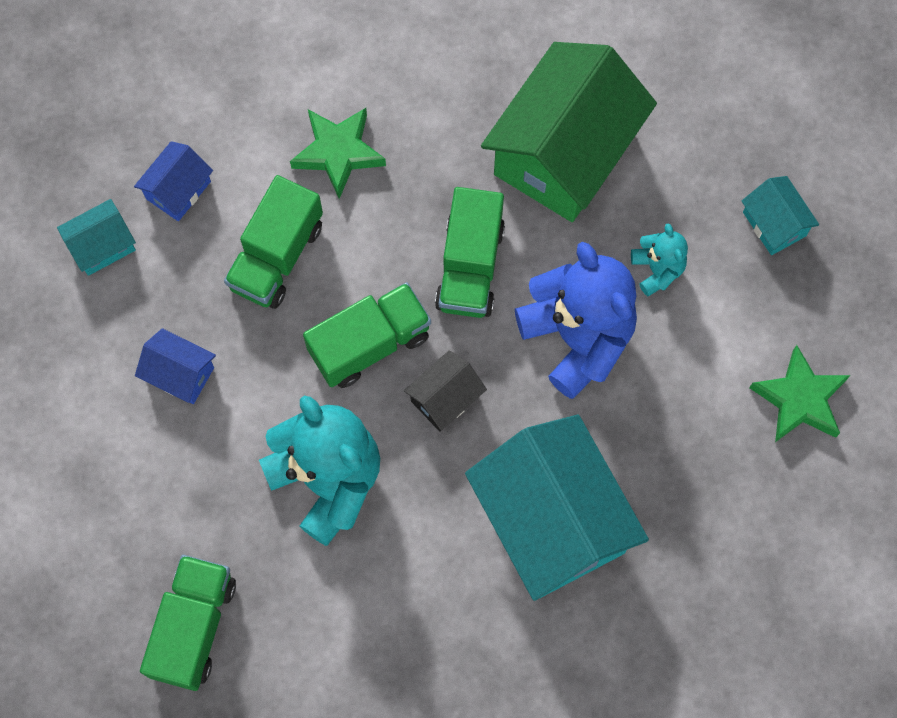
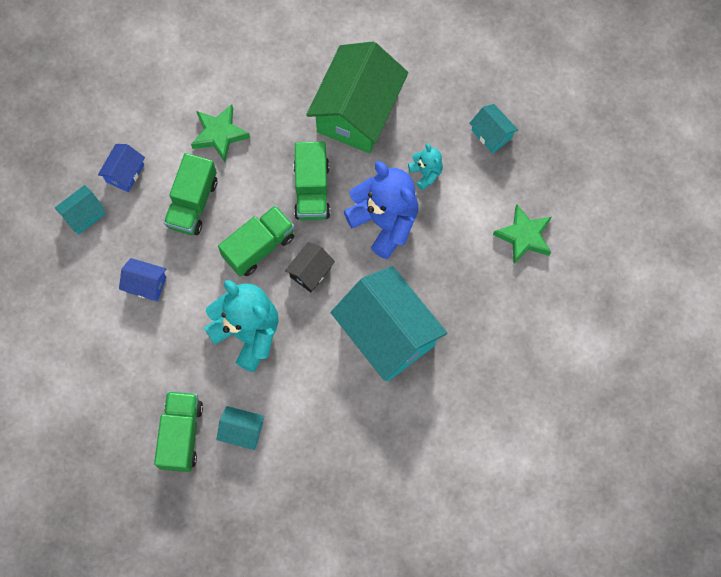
camera: 10 degrees left, 0 degrees up
none -> turquoise house [217,406,264,450]

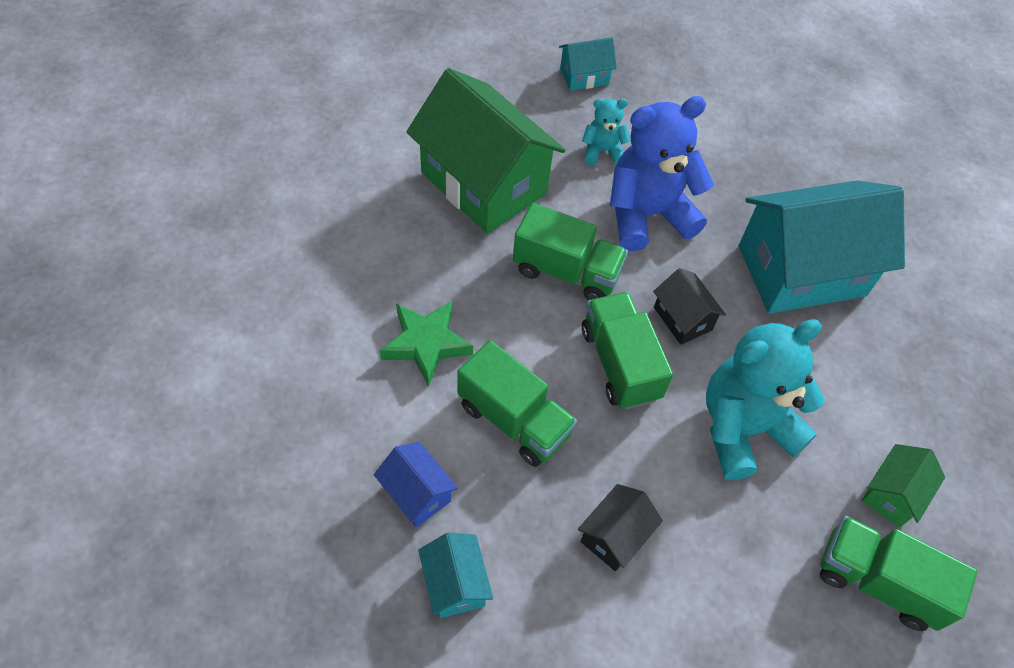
camera: 70 degrees left, 15 degrees down
blue house [119,258,166,301] -> black house [578,484,663,571]
turquoise house [217,406,264,450] -> green house [862,444,945,527]
green star [493,205,552,264] -> none

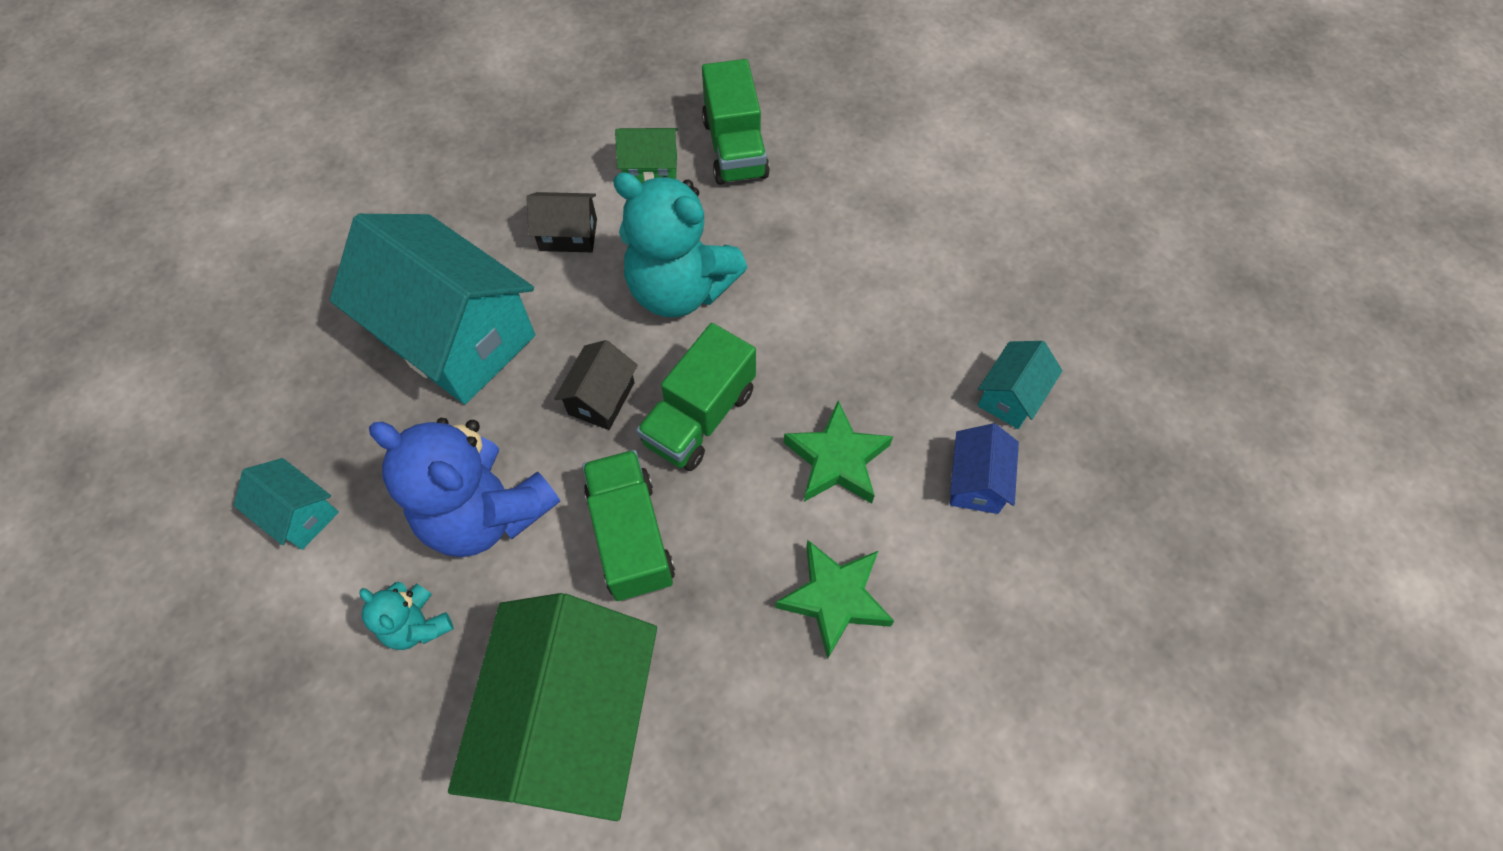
camera: 125 degrees left, 5 degrees up
green truck [457,340,577,467] -> green star [784,400,893,504]
turquoise house [559,37,617,91] -> turquoise house moved to [234,458,339,550]
black house [578,484,663,571] -> black house moved to [526,192,597,252]

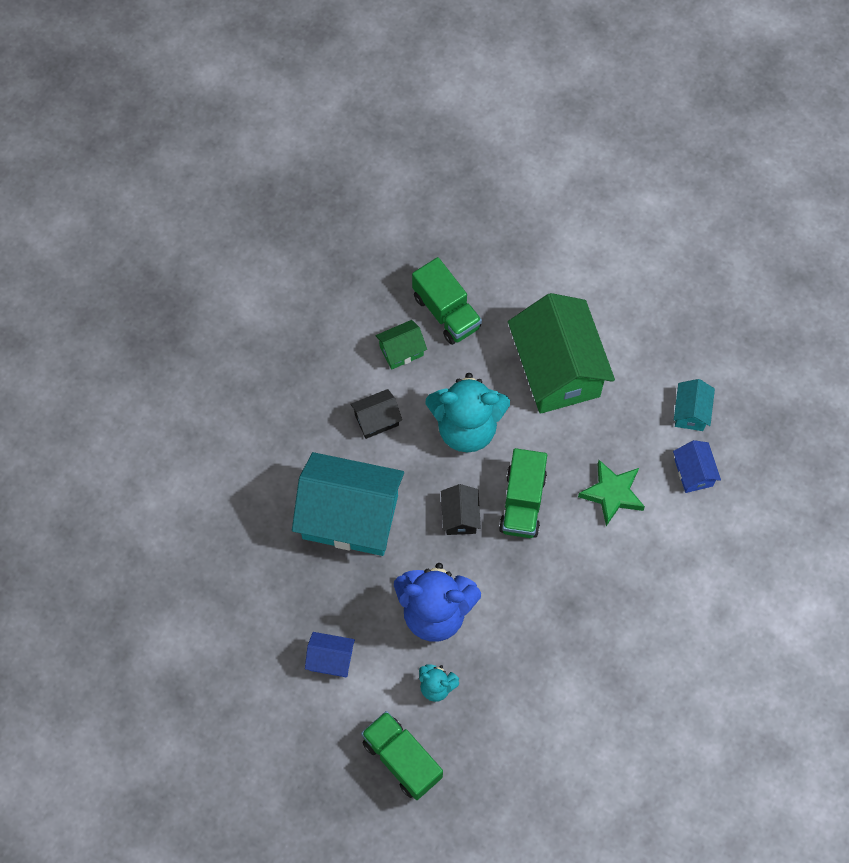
camera: 25 degrees left, 5 degrees up
turquoise house [234,458,339,550] -> blue house [305,632,355,677]
green house [448,593,657,821] -> green house moved to [508,293,615,414]
green truck [582,450,675,601] -> green truck moved to [361,711,443,800]
green star [775,540,894,660] -> none

